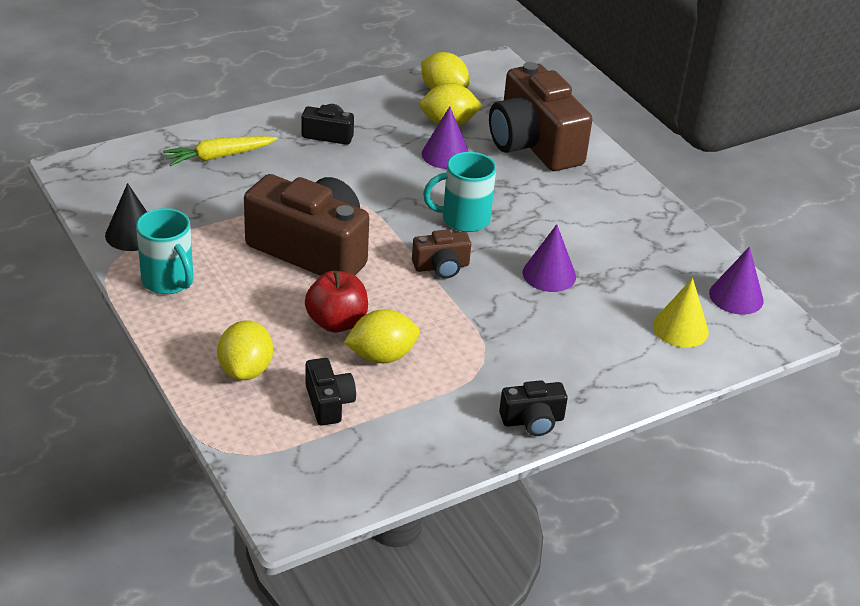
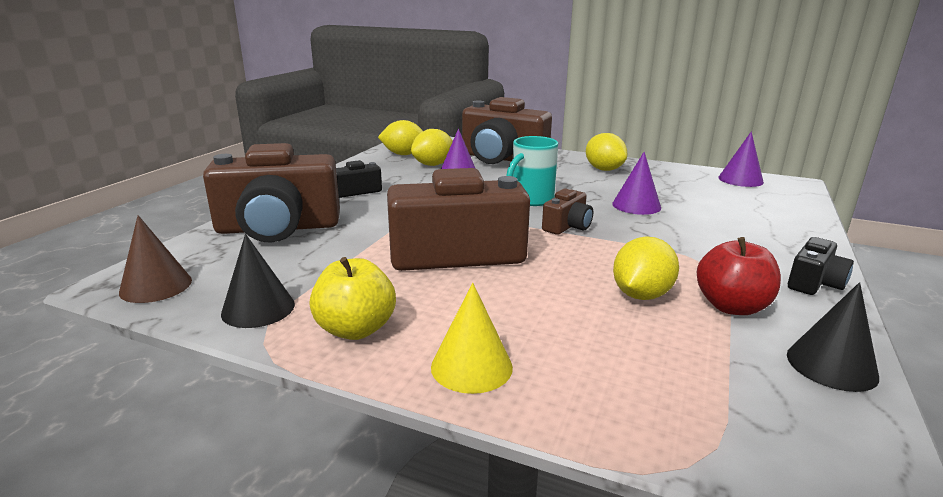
camera: 35 degrees left, 15 degrees down
turquoise mug [136,208,193,294] -> yellow apple [309,257,396,340]
yellow carrot [163,136,278,166] -> brown camera [203,143,340,243]
yellow lemon [217,320,273,380] -> yellow lemon moved to [586,133,627,171]
red apple [305,271,368,333] -> red apple moved to [697,237,781,315]
black camera [305,358,356,426] -> none
yellow cone [653,278,709,348] -> yellow cone moved to [431,283,513,394]
none -> brown cone [119,215,192,303]
none -> black cone [787,282,879,392]

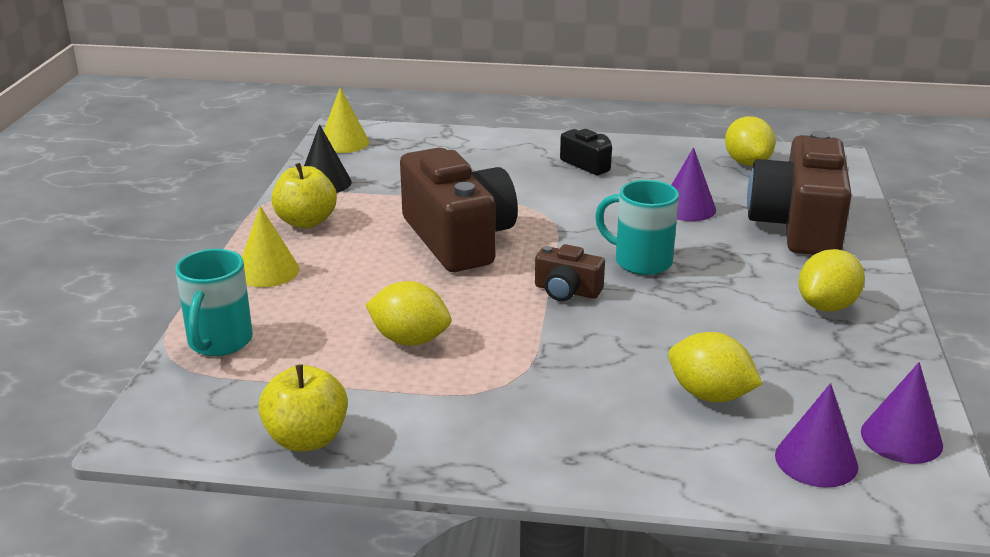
camera: 75 degrees right, 5 degrees up
brown cone [119,215,192,303] -> yellow cone [324,87,369,153]
brown camera [203,143,340,243] -> none
yellow lemon [411,129,453,166] -> yellow lemon moved to [668,332,762,402]
purple cone [612,152,661,215] -> purple cone moved to [775,383,858,488]
red apple [697,237,781,315] -> none
black cone [787,282,879,392] -> yellow apple [258,364,348,452]
black camera [788,237,854,295] -> none
none -> turquoise mug [175,249,253,356]

